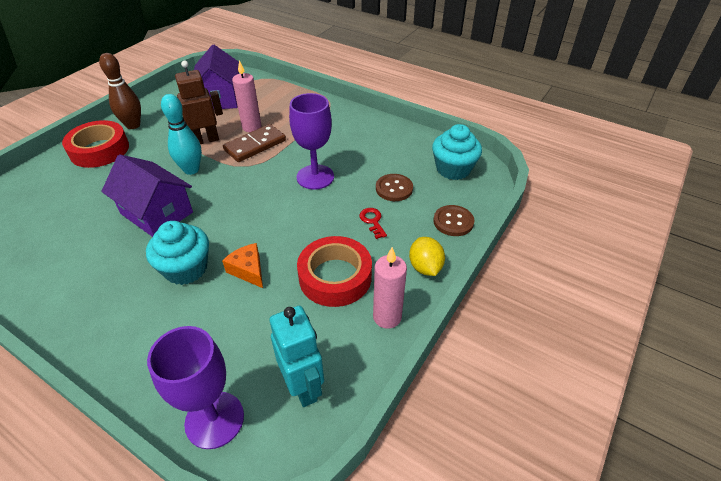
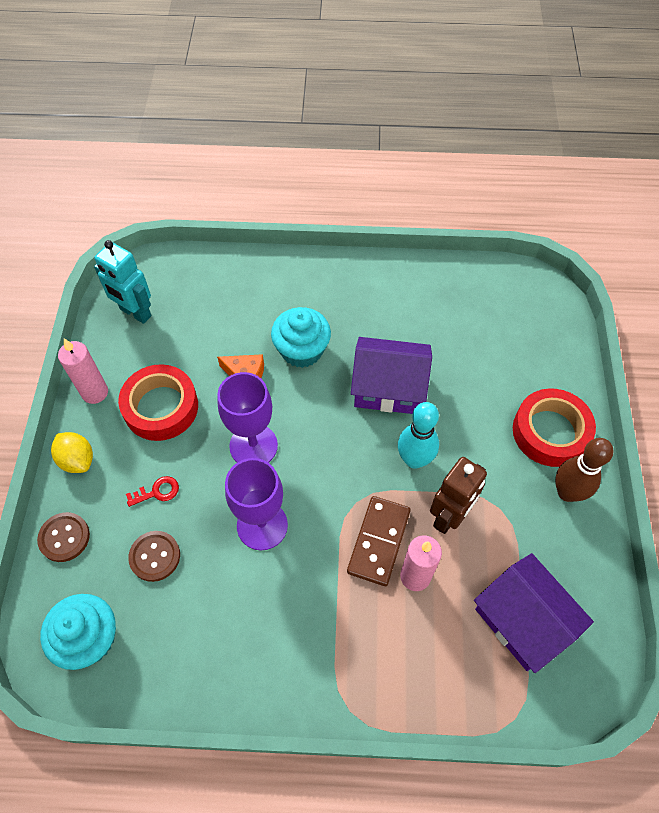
camera: 150 degrees right, 15 degrees up
purple goblet [147,326,244,449] -> purple goblet moved to [217,372,278,463]
red key [359,208,387,239] -> red key turned 60 degrees counterclockwise [126,476,179,507]

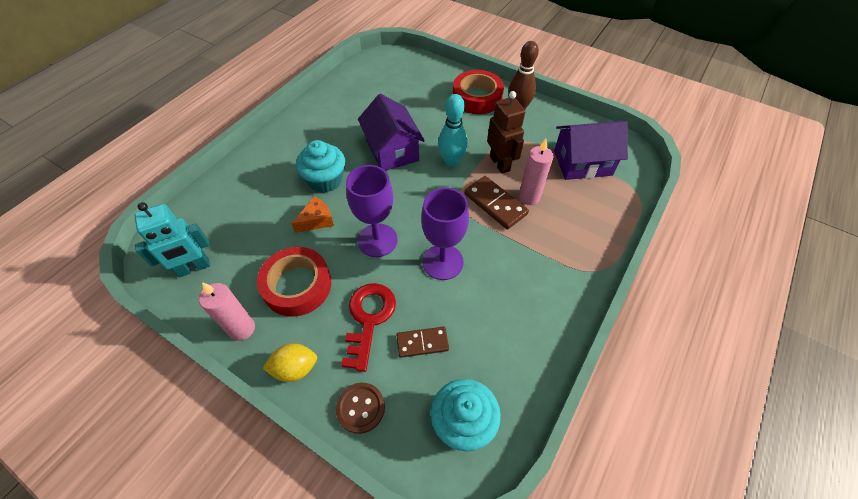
camera: 60 degrees left, 5 degrees down
red key [126,476,179,507] -> red key [341,283,396,372], size x1.98
brown button [128,531,180,582] -> brown domino [396,327,449,358]
purple house [351,337,432,414] -> purple house turned 60 degrees counterclockwise [358,94,425,171]

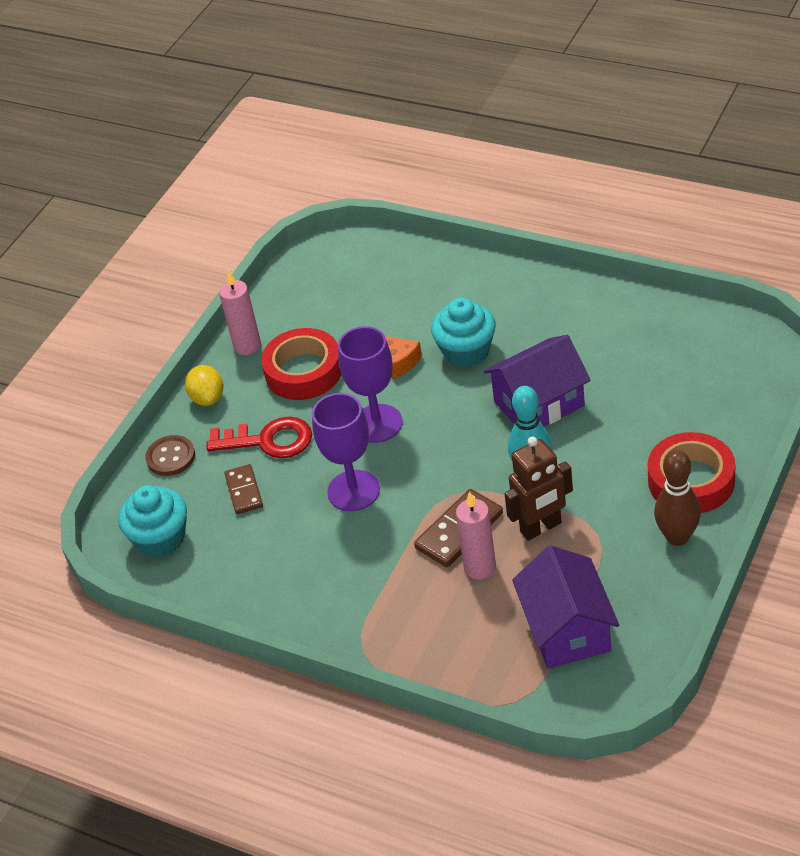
camera: 90 degrees right, 10 degrees down
turquoise robot [134,202,210,278] -> none

